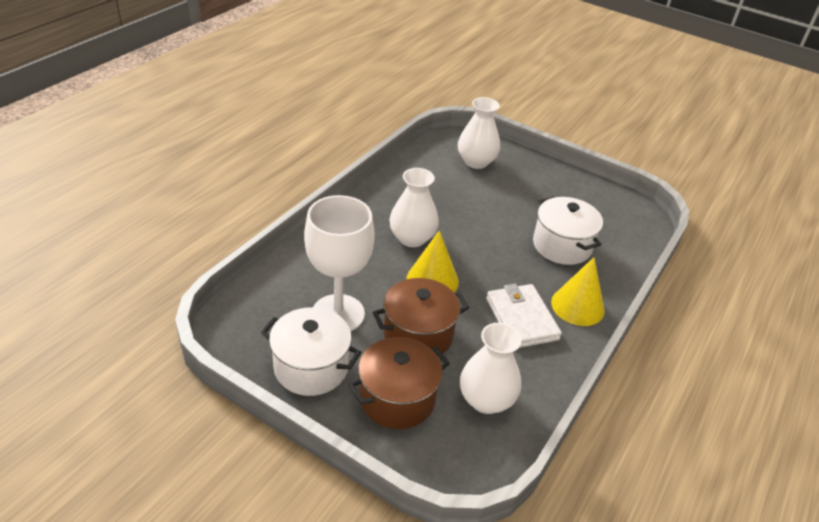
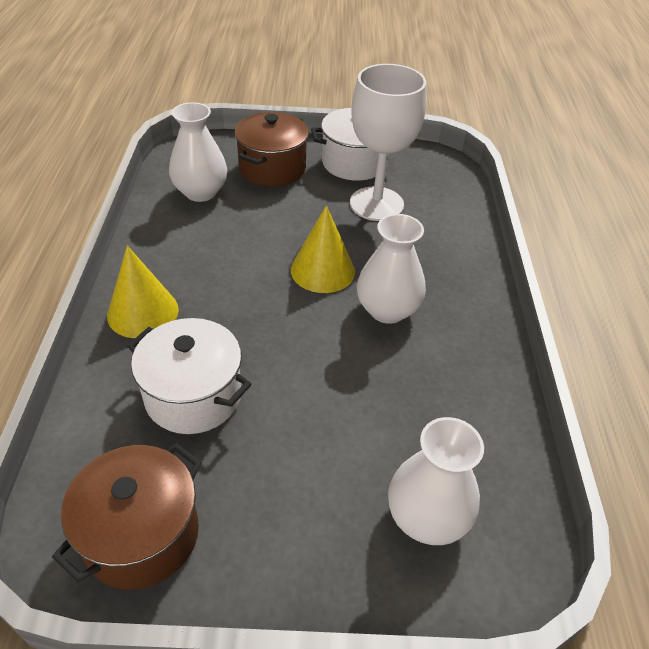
camera: 150 degrees right, 5 degrees up
brown pot [373,278,469,356] -> brown pot moved to [52,443,202,590]
white wallet [486,284,562,348] -> none

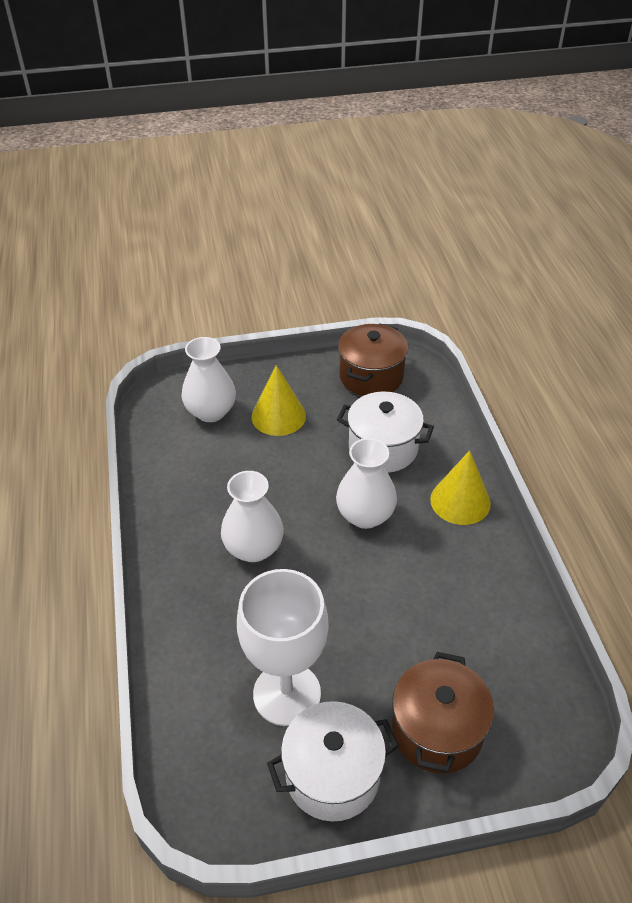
camera: 170 degrees right, 0 degrees up
white vase [169,102,227,202] -> white vase moved to [336,438,397,529]
yellow cone [291,205,355,293] -> yellow cone moved to [252,365,306,436]

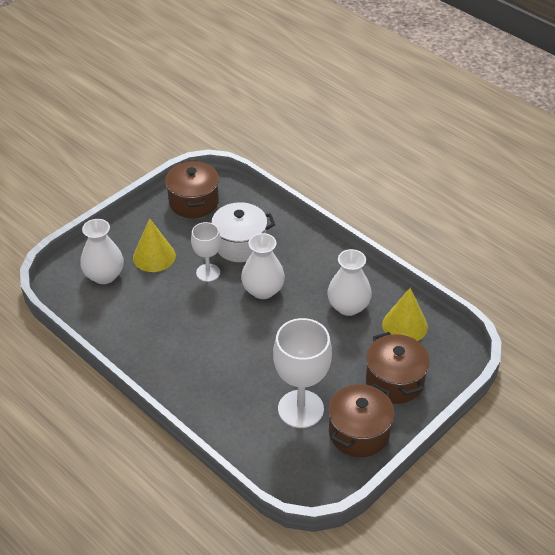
camera: 35 degrees left, 0 degrees up
white vase [221,471,284,562] -> white vase moved to [327,249,372,316]
white pot [267,701,399,821] -> brown pot [328,383,394,457]
yellow cone [430,450,491,525] -> yellow cone moved to [382,288,428,341]
none -> white goblet [191,222,221,282]

